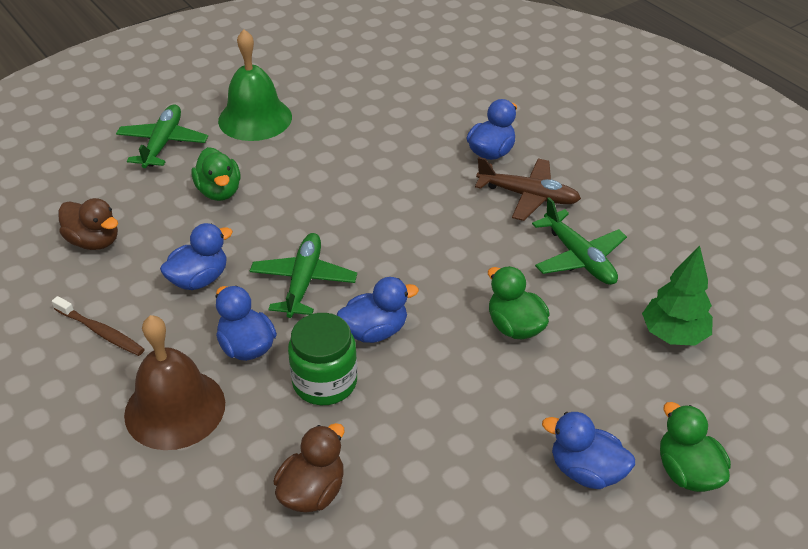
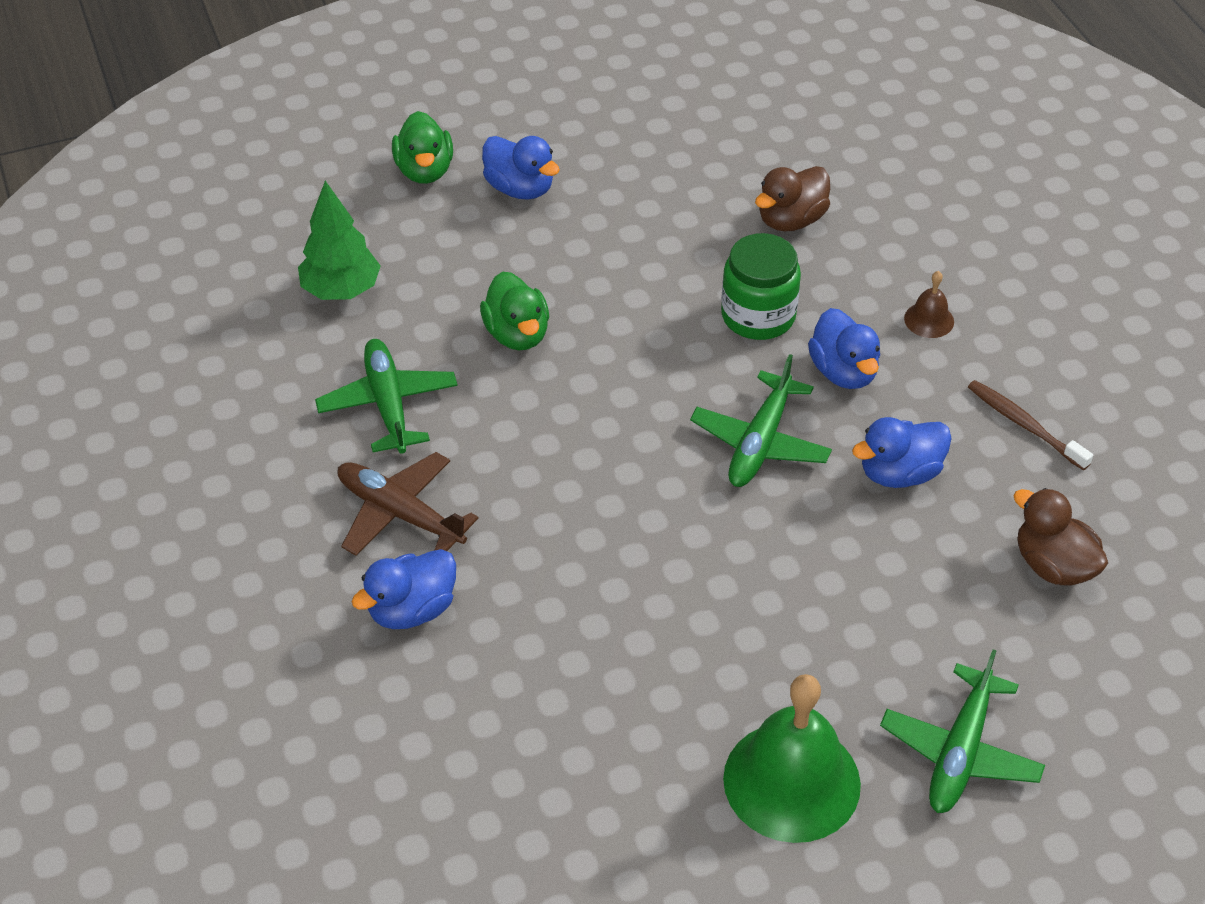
camera: 165 degrees left, 5 degrees up
brown bell [124,315,225,450] -> brown bell [904,271,954,338], size x0.44
green duck [191,147,240,201] -> none
blue duck [337,277,419,343] -> none

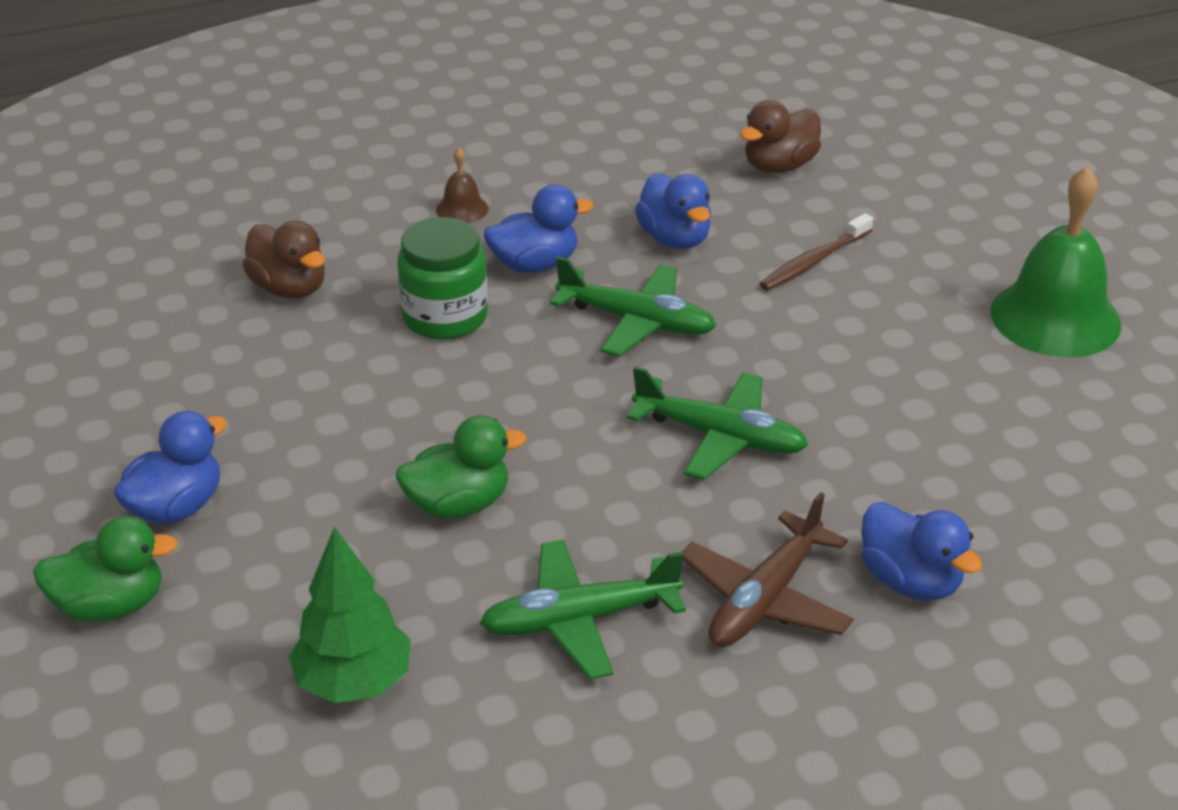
camera: 90 degrees left, 10 degrees down
green plane [880,649,1045,813] -> green plane moved to [627,367,808,480]
brown toothbrush [968,380,1093,470] -> brown toothbrush moved to [759,213,873,290]

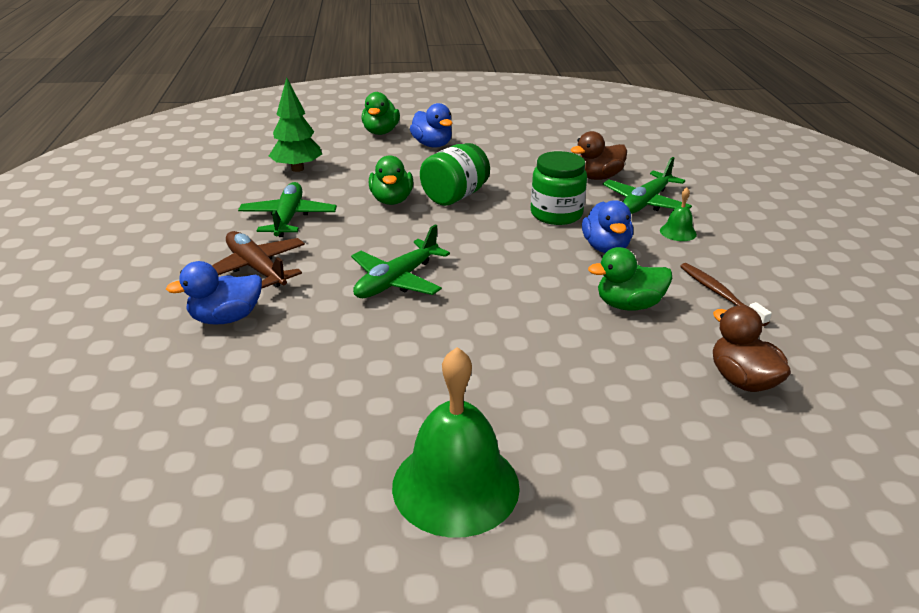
camera: 105 degrees right, 5 degrees down
brown bell [436,147,488,223] -> green bell [660,188,697,241]
green plane [550,256,716,356] -> green plane moved to [603,157,692,214]
blue duck [635,173,711,249] -> green duck [588,247,672,311]
brown toothbrush [759,213,873,290] -> brown toothbrush moved to [680,263,772,326]
none -> green jar [420,143,490,206]

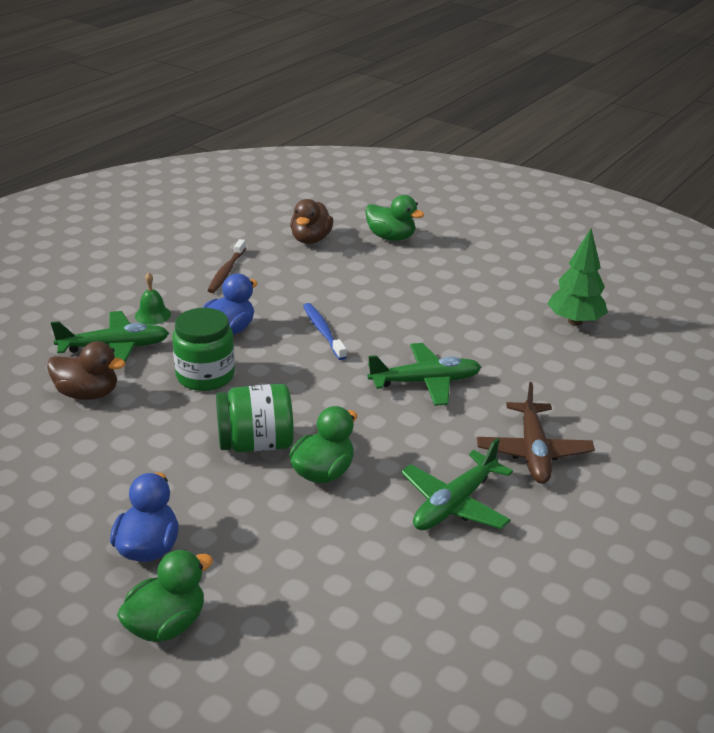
camera: 140 degrees left, 0 degrees up
blue duck [166,261,262,324] -> none
green tree [269,77,322,172] -> green tree moved to [547,229,608,326]
green bell [392,347,520,538] -> none
green duck [588,247,672,311] -> green duck moved to [365,195,424,241]
none -> blue toothbrush [303,303,347,360]

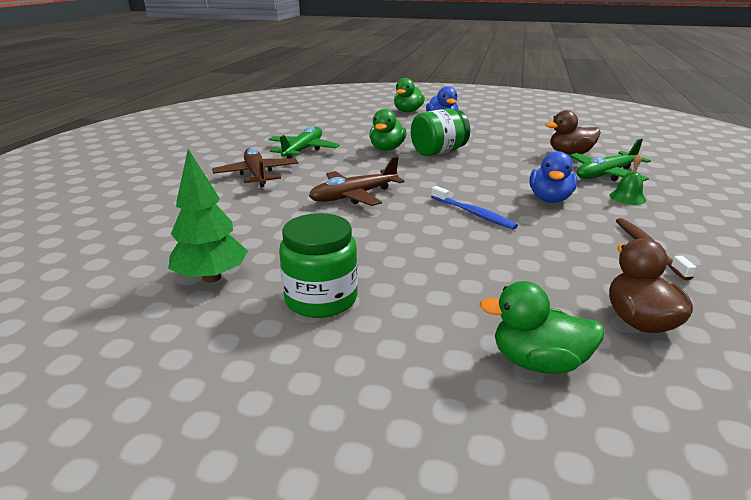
camera: 160 degrees right, 5 degrees down
green jar [172,308,235,391] -> green jar moved to [279,213,358,318]
green plane [367,343,481,406] -> brown plane [309,156,404,206]

